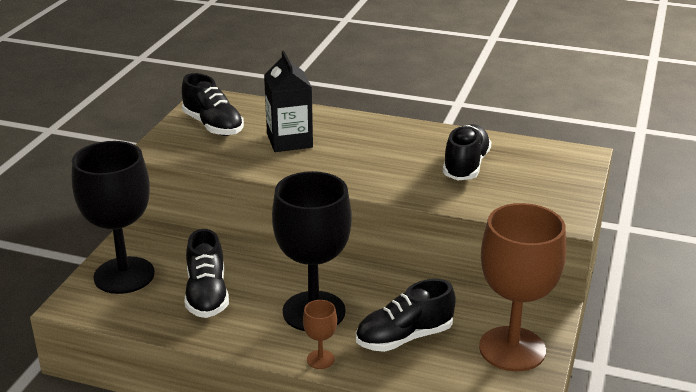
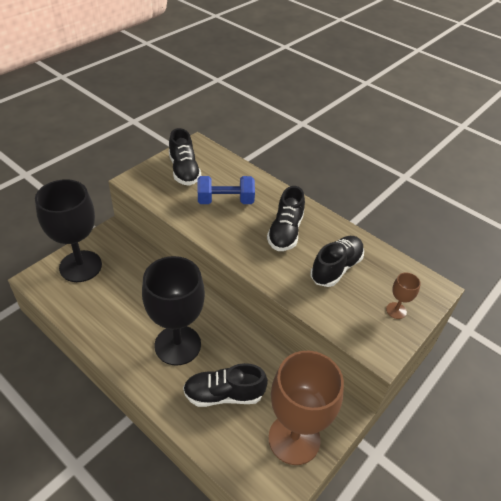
camera: 20 degrees right, 15 degrees up
black shoe [185,229,229,318] -> black shoe moved to [267,186,305,251]
black carton [264,51,313,152] -> blue dumbbell [198,176,255,204]
brown goblet [303,300,337,369] -> brown goblet moved to [386,273,421,319]

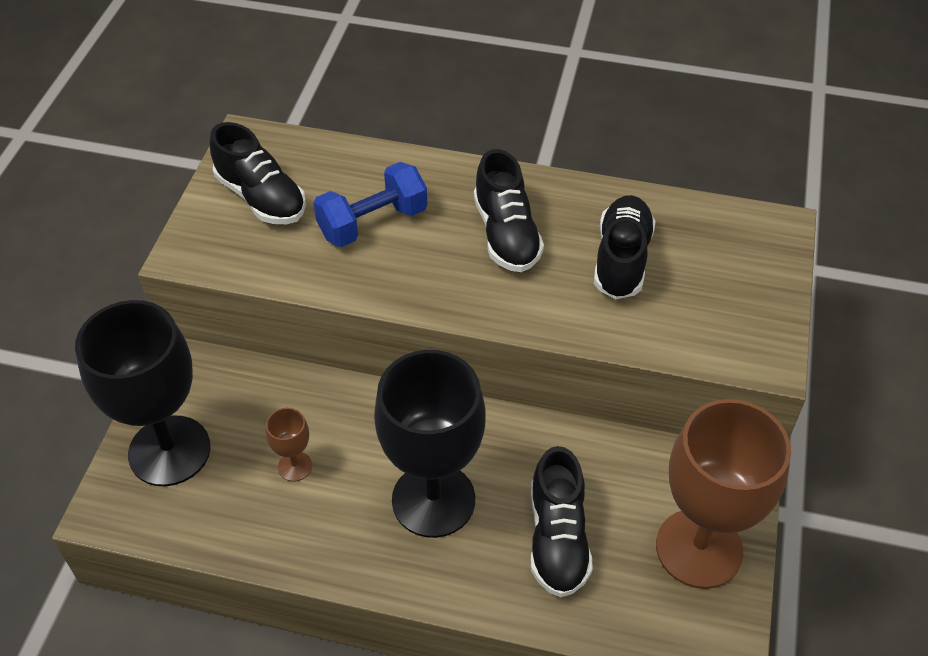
camera: 25 degrees left, 5 degrees up
black shoe [183,363,268,407] -> black shoe turned 60 degrees counterclockwise [531,446,593,597]
brown goblet [386,273,421,319] -> brown goblet moved to [266,408,312,482]

